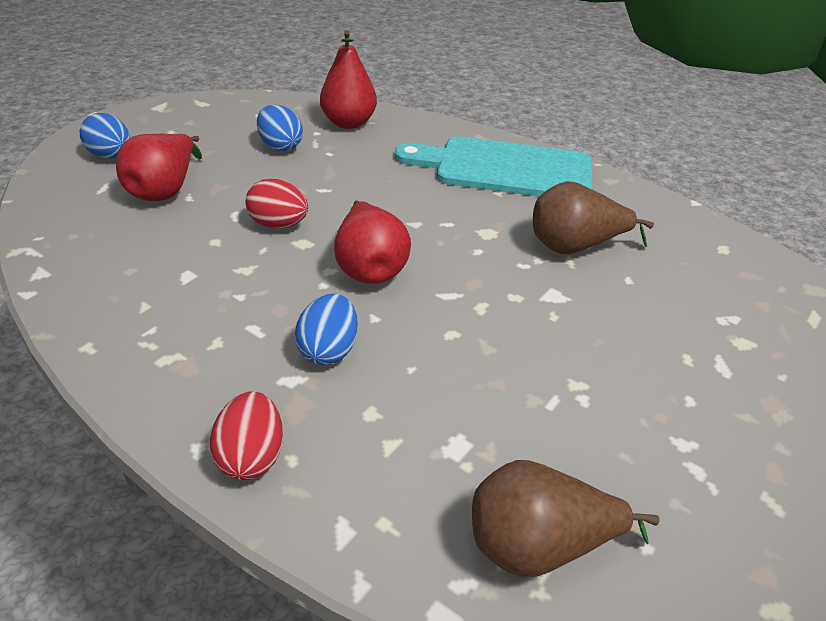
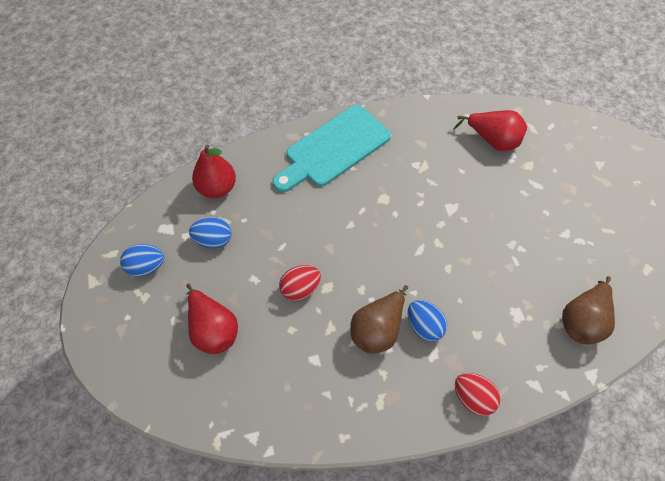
camera: 50 degrees left, 20 degrees up
blue egg [80,113,130,158] -> blue egg moved to [120,244,164,277]
red pear [334,200,411,284] -> red pear moved to [454,110,527,151]
brown pear [533,181,654,254] -> brown pear moved to [350,285,408,353]

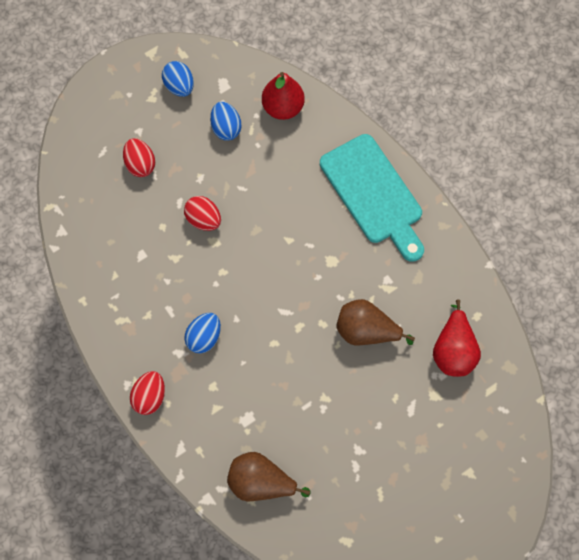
camera: 70 degrees right, 10 degrees up
red pear [186,284,238,354] -> red egg [123,138,155,177]
turquoise cutting board [272,105,391,192] -> turquoise cutting board turned 150 degrees counterclockwise [320,134,424,262]
brown pear [350,285,408,353] -> brown pear moved to [337,299,415,345]

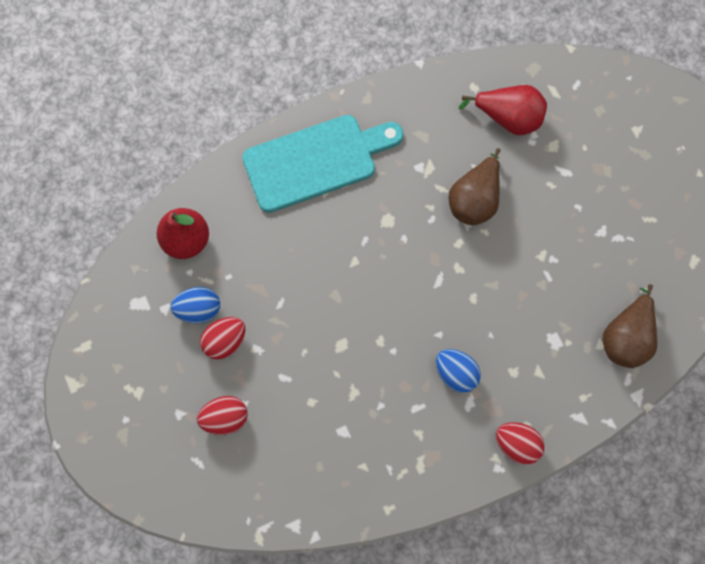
camera: 80 degrees left, 5 degrees up
blue egg [162,61,194,97] -> none
red egg [184,196,221,231] -> red egg moved to [200,317,246,360]

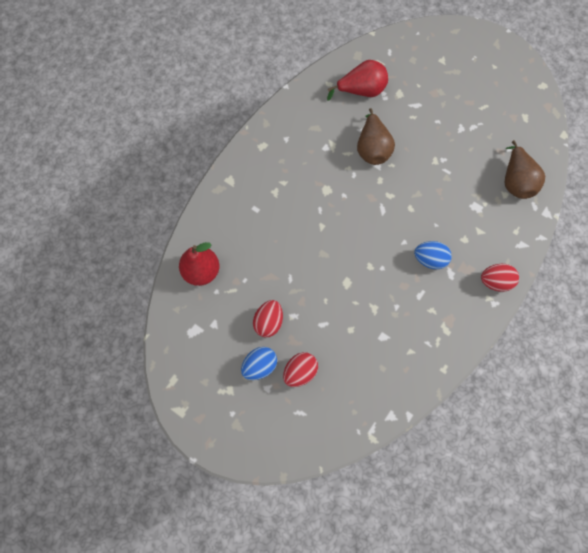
camera: 30 degrees left, 5 degrees down
blue egg [171,287,220,324] -> blue egg moved to [241,347,277,380]
turquoise cutting board [242,115,404,213] -> none

